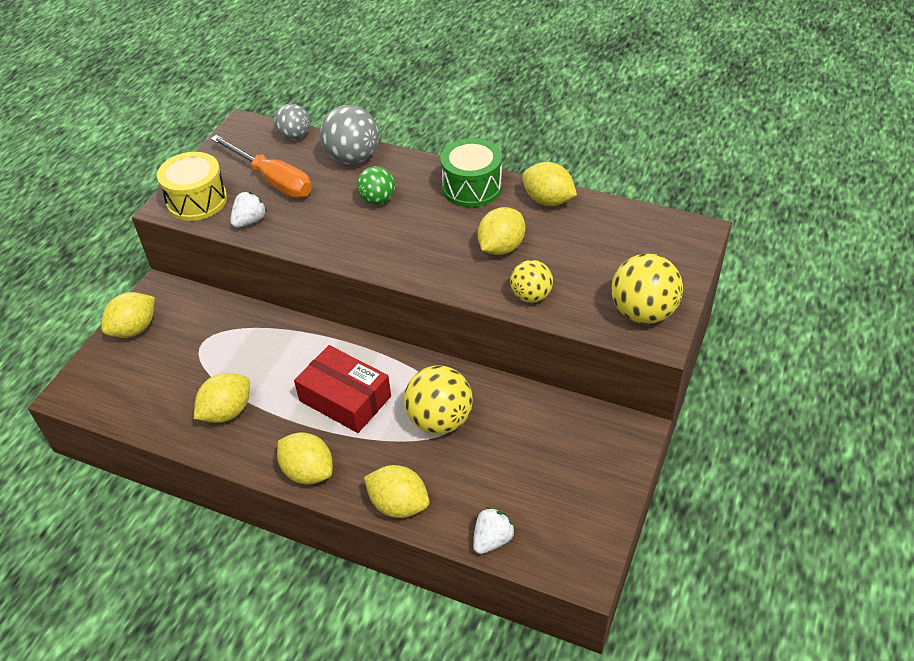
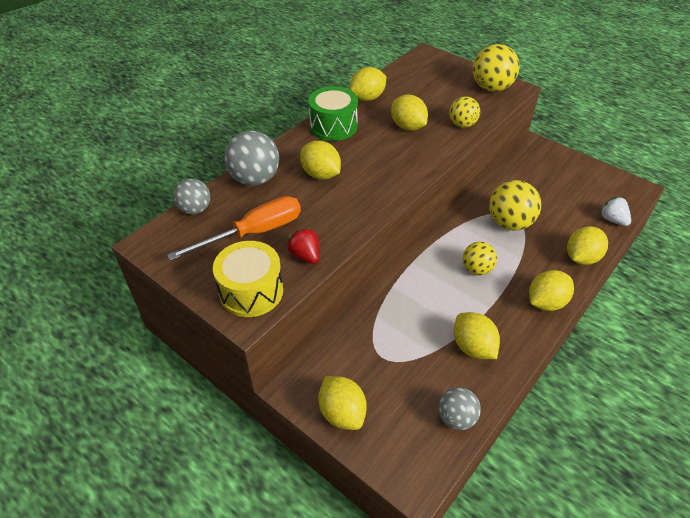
camera: 75 degrees left, 0 degrees up
white strawberry [230,192,267,228] -> red strawberry [287,228,320,264]
red box [294,345,391,433] -> yellow ball [463,242,497,275]
green ball [357,166,395,205] -> yellow lemon [300,141,341,180]
none -> grey ball [438,387,481,430]

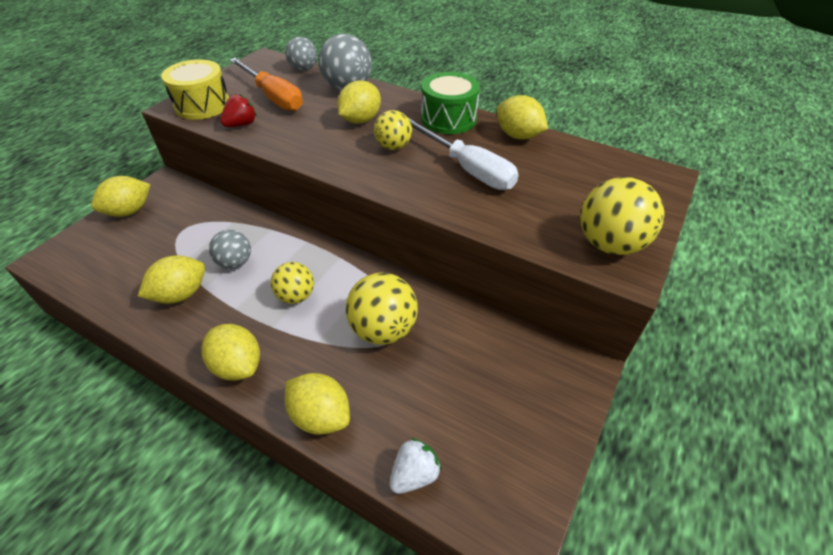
camera: 80 degrees right, 0 degrees up
yellow lemon [391,94,428,131] -> white screwdriver [409,118,519,190]
grey ball [438,387,481,430] -> grey ball moved to [209,230,251,269]
yellow ball [449,96,480,128] -> yellow ball moved to [374,110,412,150]

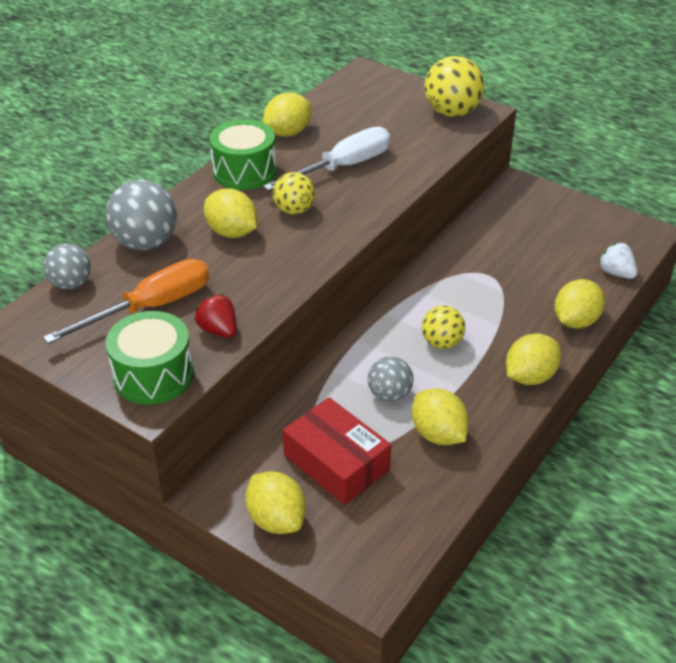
camera: 85 degrees left, 5 degrees down
yellow drum [161,59,229,120] -> green drum [105,311,194,405]
yellow ball [346,272,418,345] -> none
none -> red box [283,397,391,505]

